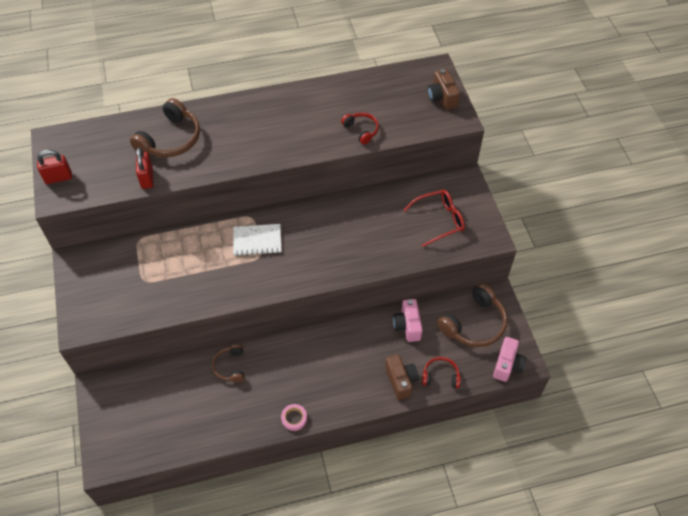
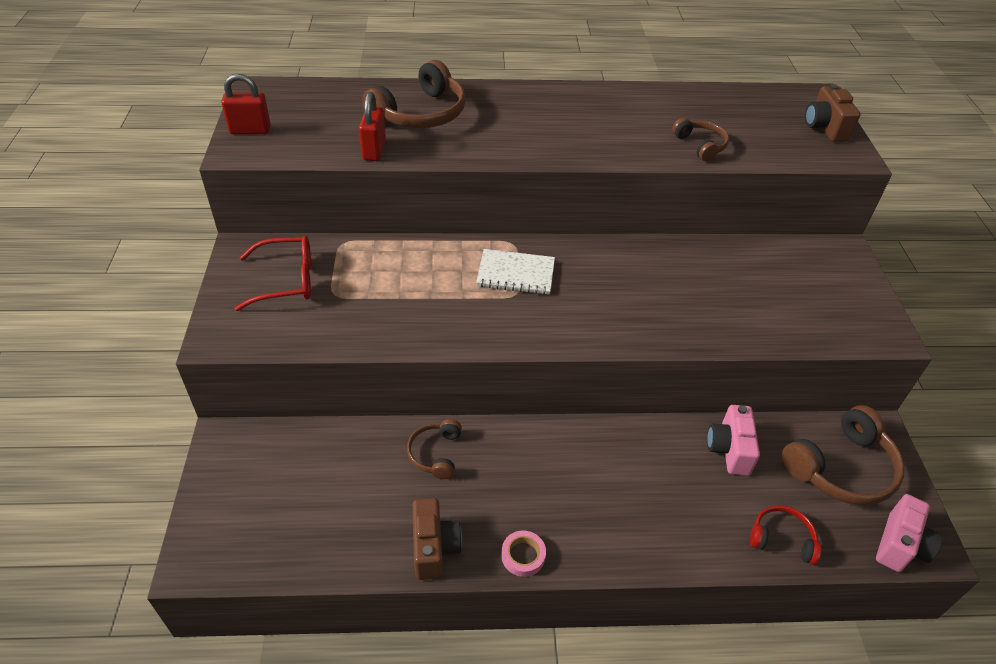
camera: 10 degrees right, 10 degrees down
red headphones [341,112,379,145] -> brown headphones [672,118,729,161]
brown camera [385,354,419,400] -> brown camera moved to [412,498,462,580]
red glasses [403,190,465,247] -> red glasses moved to [234,236,311,311]

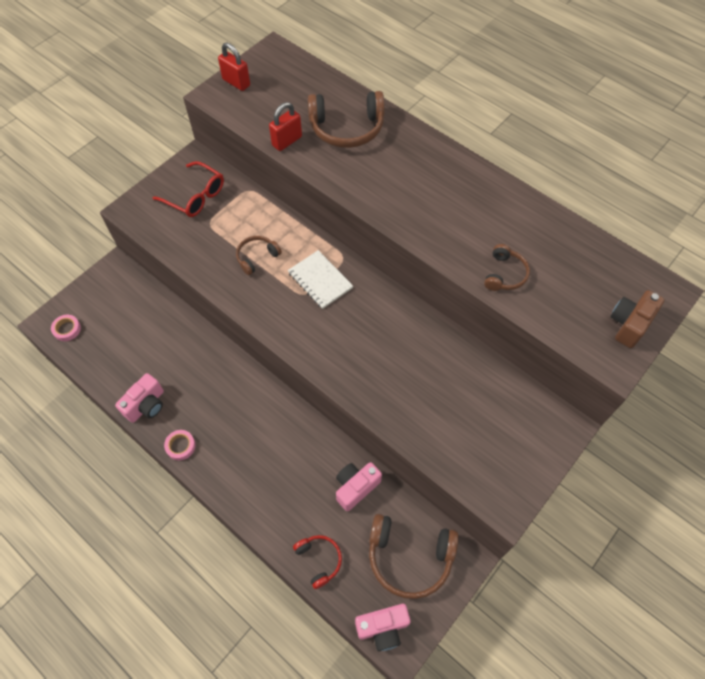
camera: 45 degrees right, 15 degrees up
brown headphones [407,419,462,479] -> brown headphones moved to [236,236,282,275]
brown camera [412,498,462,580] -> pink camera [115,373,164,423]
none -> pink tape [51,315,81,341]

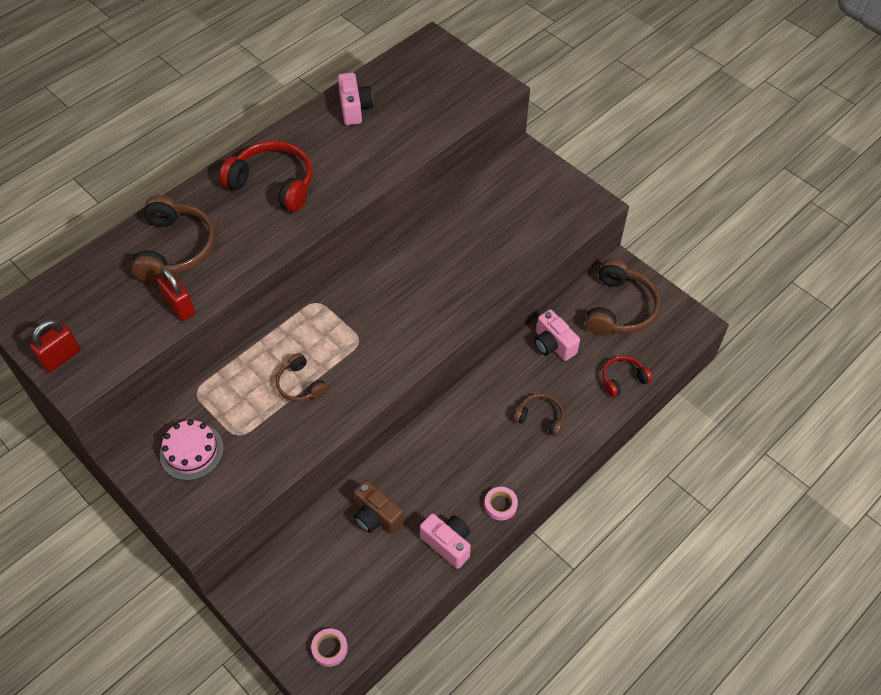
camera: 85 degrees left, 5 degrees down
red glasses [152,161,224,217] -> pink cake [160,419,224,480]
white notebook [288,250,353,309] -> none
pink camera [355,604,411,651] -> pink camera moved to [338,73,373,125]
brown headphones [484,244,530,291] -> brown headphones moved to [514,394,564,436]
brown camera [610,290,664,348] -> brown camera moved to [354,480,404,534]
none -> red headphones [220,141,313,212]

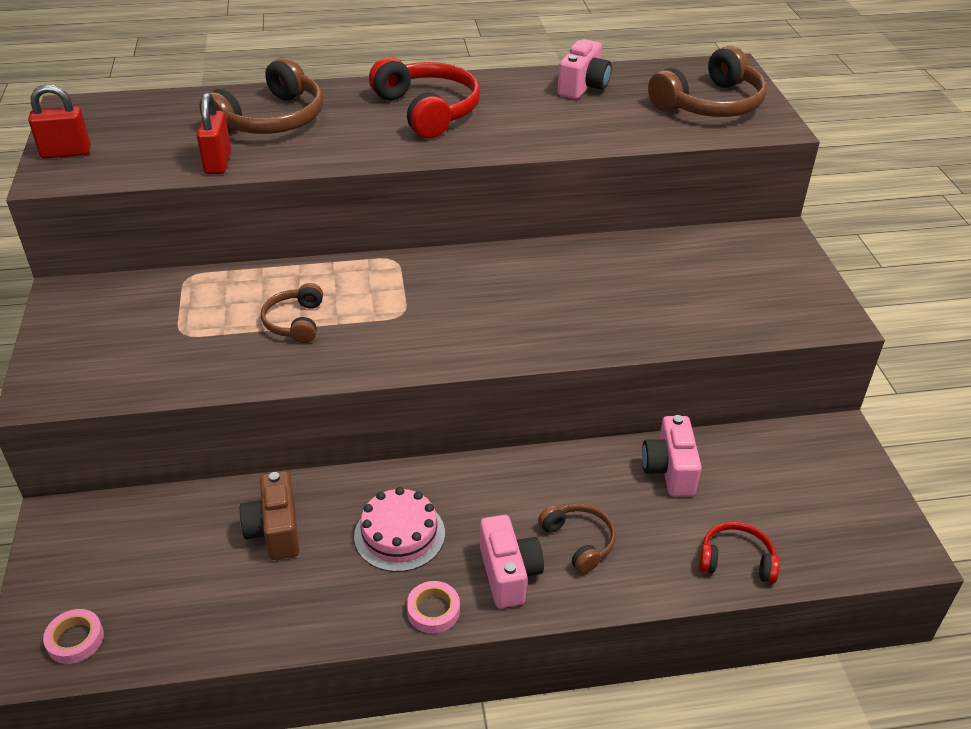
camera: 35 degrees right, 15 degrees down
pink cake [160,419,224,480] -> pink cake moved to [354,487,445,572]
pink camera [420,513,471,569] -> pink camera moved to [480,515,544,608]
brown headphones [585,259,660,335] -> brown headphones moved to [648,46,767,117]

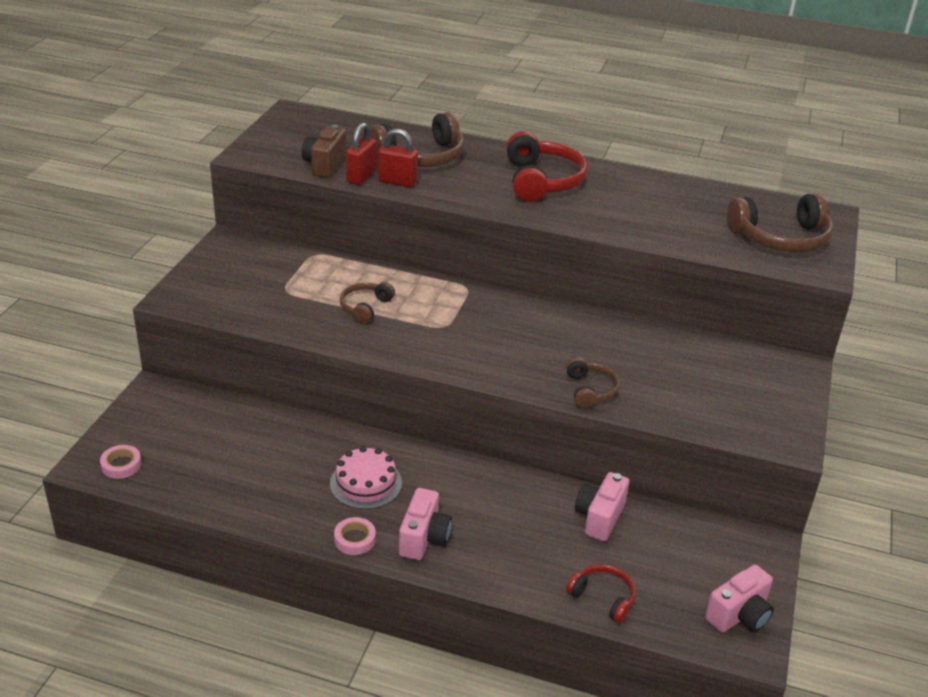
camera: 25 degrees right, 5 degrees down
red padlock [28,84,91,158] -> red padlock moved to [378,129,418,187]
brown camera [239,471,299,560] -> brown camera moved to [302,125,346,178]
brown headphones [538,503,616,574] -> brown headphones moved to [566,357,620,408]
pink camera [558,39,612,99] -> pink camera moved to [705,565,774,633]

